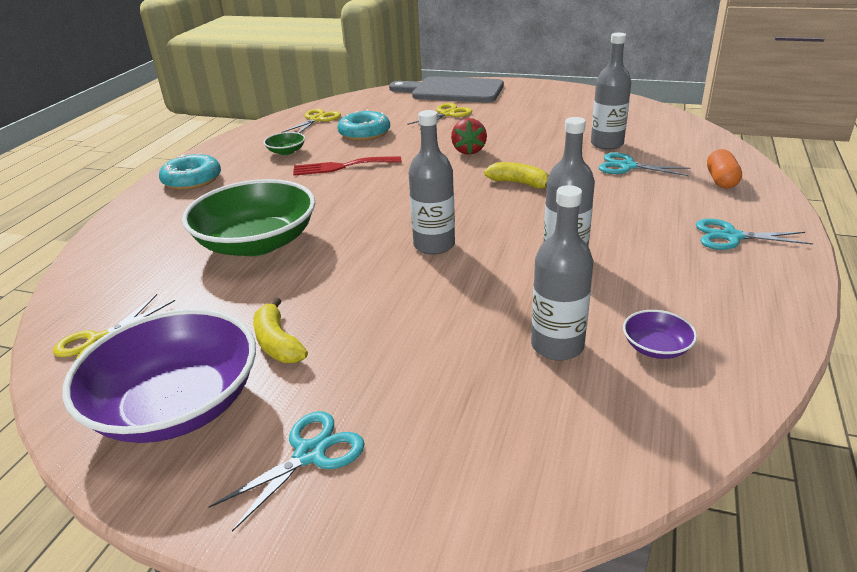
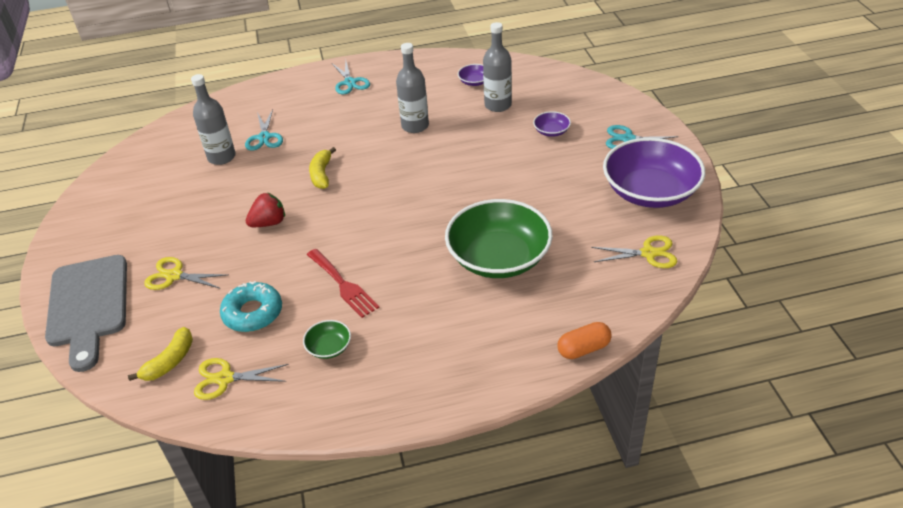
camera: 120 degrees left, 10 degrees up
turquoise donut [159,153,221,190] -> none
yellow banana [253,297,308,363] -> yellow banana moved to [128,327,193,381]
grey bottle [409,110,455,255] -> none
orange capsule [707,149,742,189] -> orange capsule moved to [558,322,612,359]
none -> purple bowl [533,111,571,137]

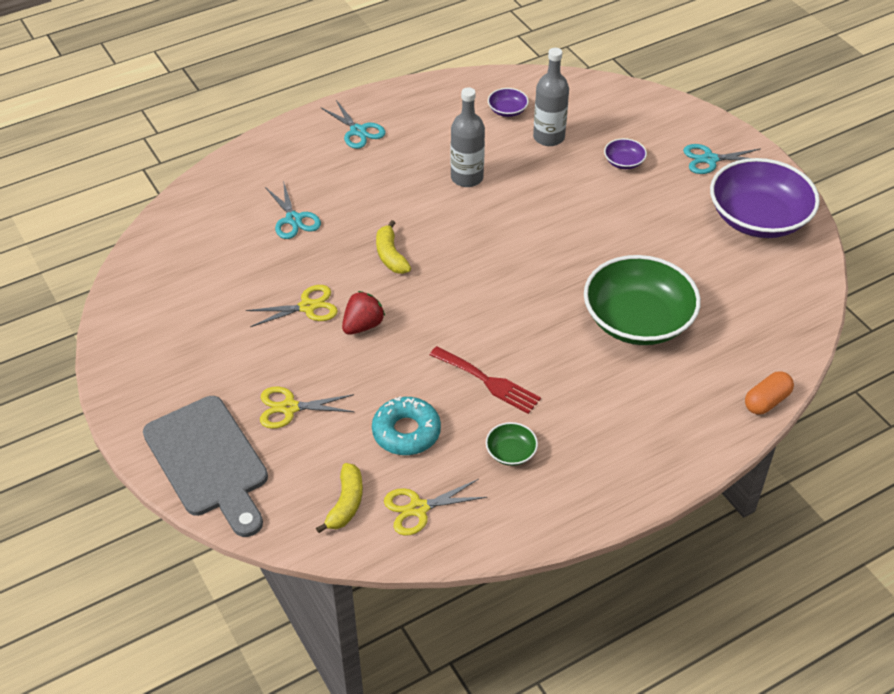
camera: 20 degrees left, 5 degrees up
grey bottle [191,74,236,165] -> none
yellow scissors [591,235,677,268] -> yellow scissors moved to [246,285,338,327]

